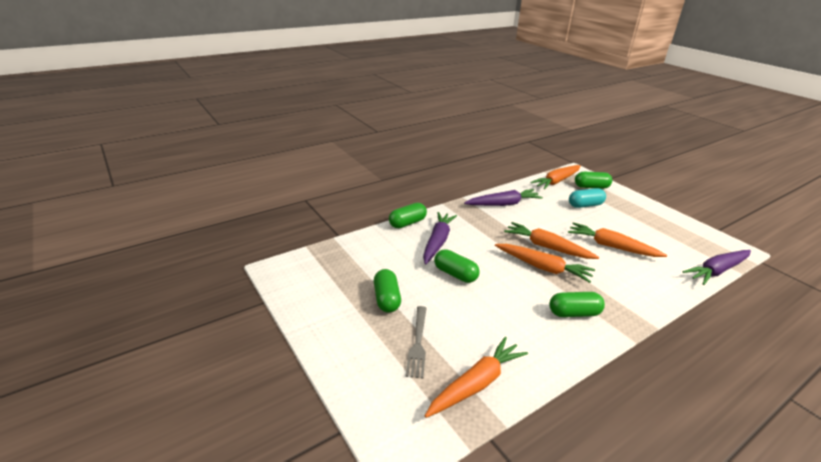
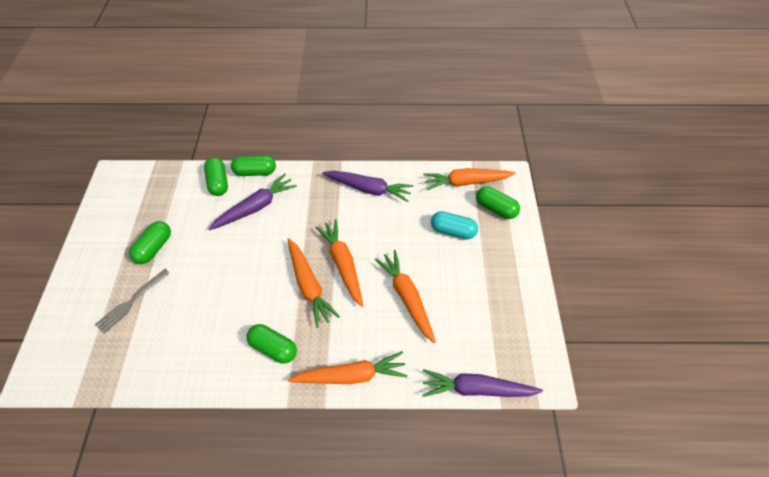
camera: 35 degrees right, 25 degrees up
orange carrot [425,337,528,418] -> orange carrot moved to [288,351,407,384]
green capsule [434,249,480,283] -> green capsule moved to [204,157,228,196]

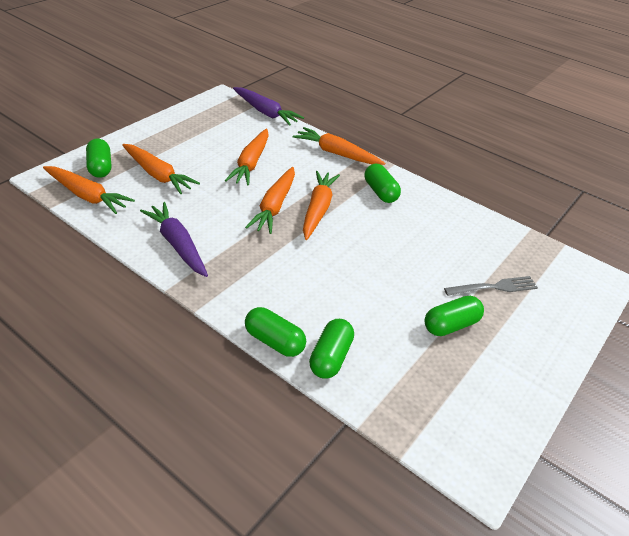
camera: 145 degrees left, 15 degrees down
purple carrot [209,174,297,230] -> none
turquoise capsule [431,211,478,239] -> orange carrot [122,144,200,194]

